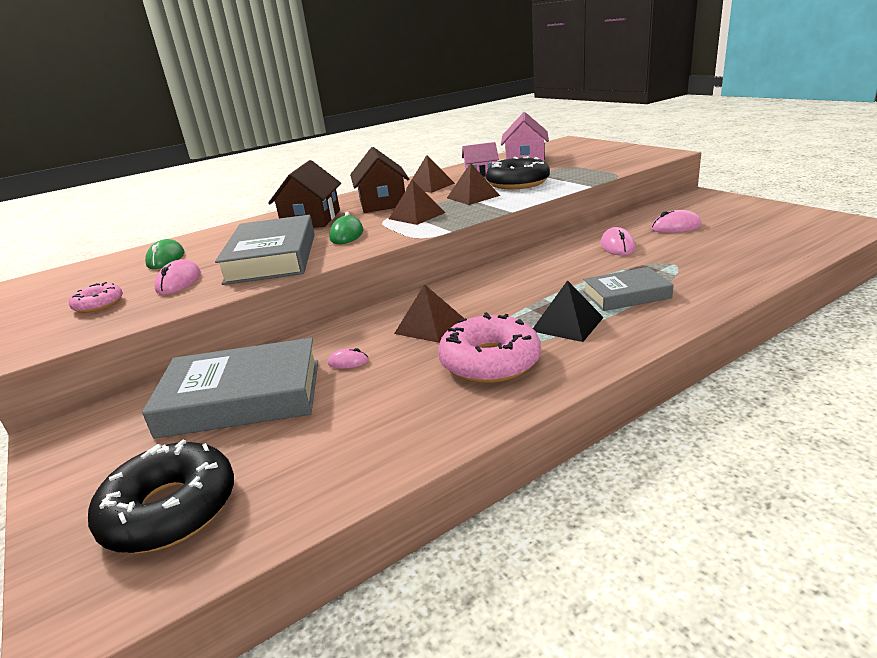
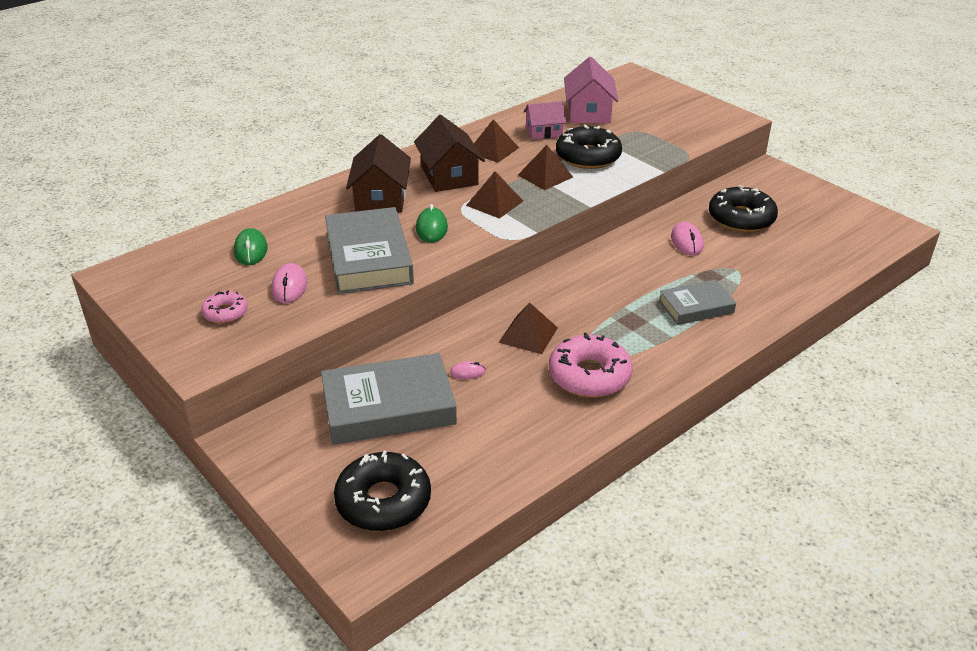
camera: 10 degrees left, 10 degrees up
black pyramid [533,280,604,342] -> none
pink mouse [651,210,702,233] -> black donut [709,185,778,232]

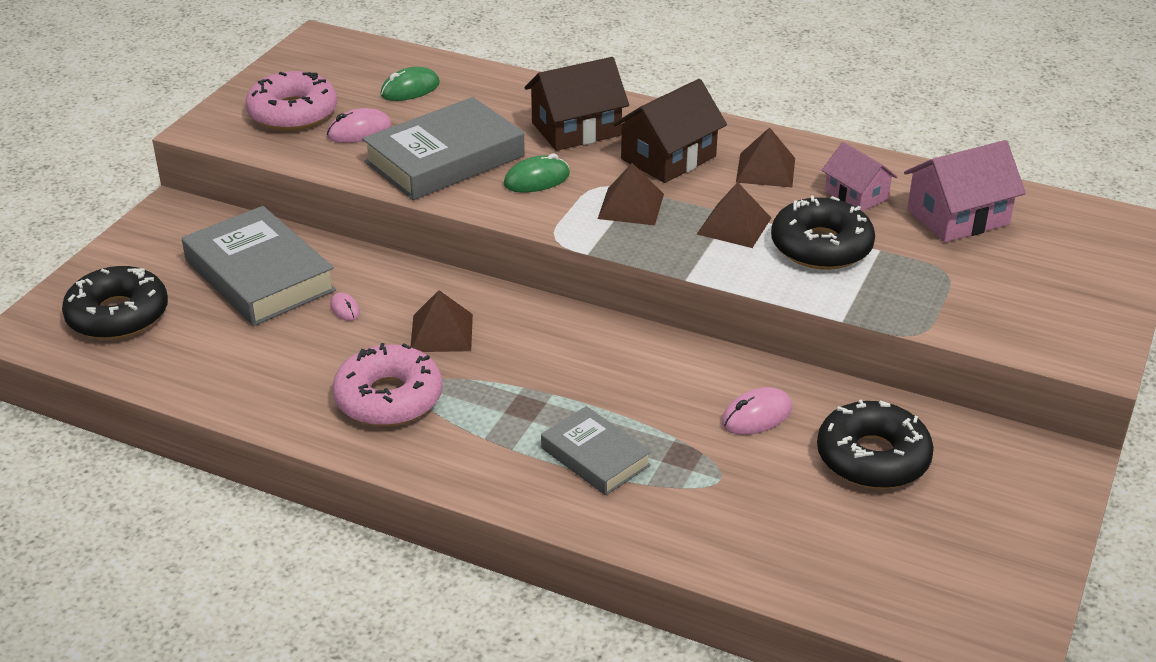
camera: 65 degrees right, 0 degrees up
pink donut [201,290,248,324] -> pink donut [246,71,337,131], size x1.84

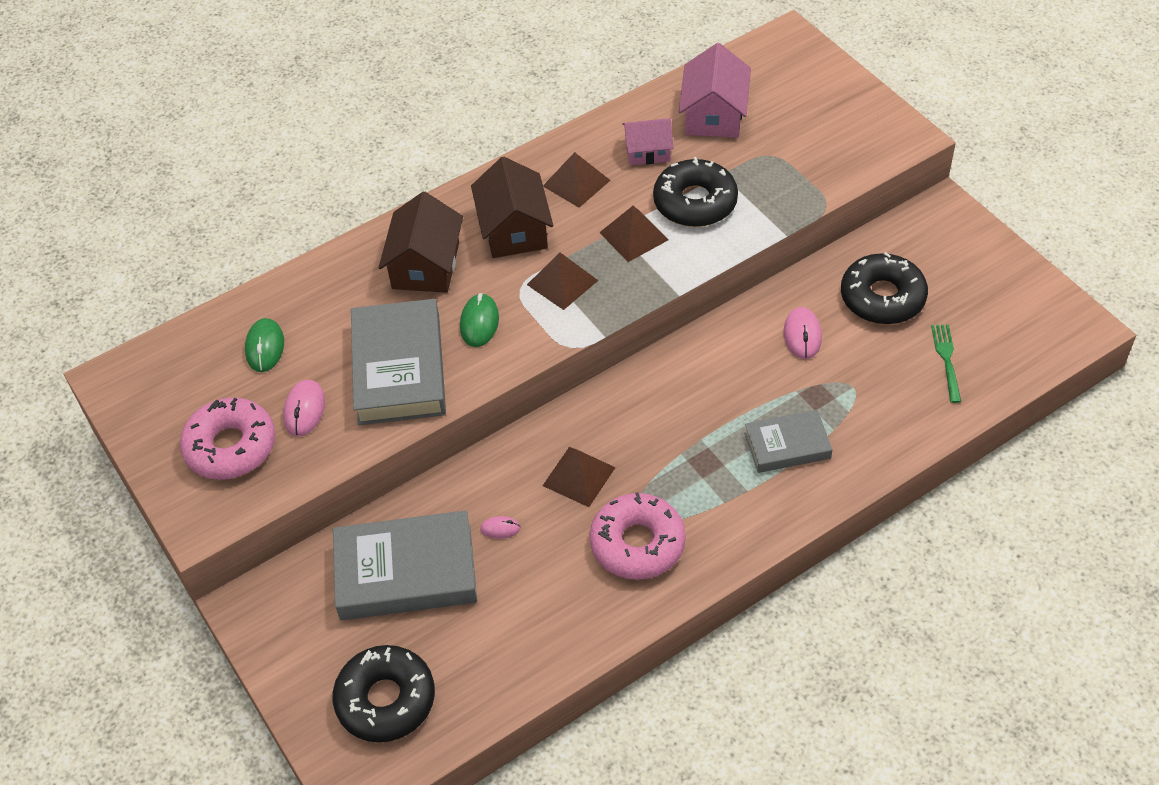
camera: 55 degrees left, 15 degrees up
none -> green fork [931,324,961,403]

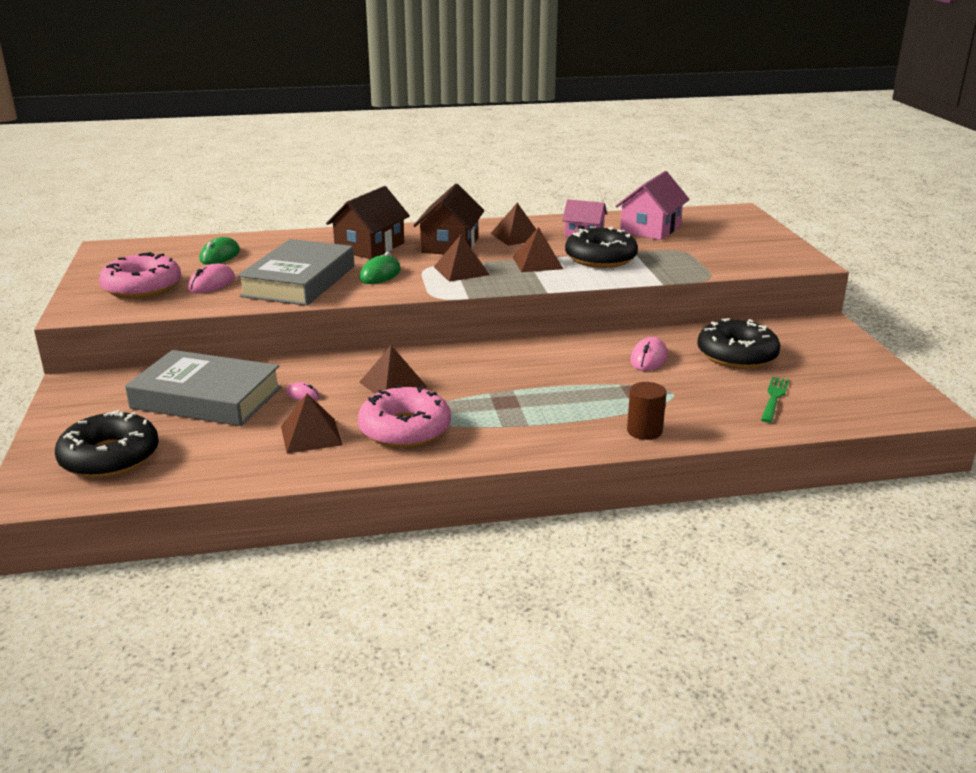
camera: 20 degrees right, 25 degrees down
grey book [744,410,833,473] -> none
none -> brown pyramid [281,394,342,454]
none -> brown cylinder [627,382,666,440]

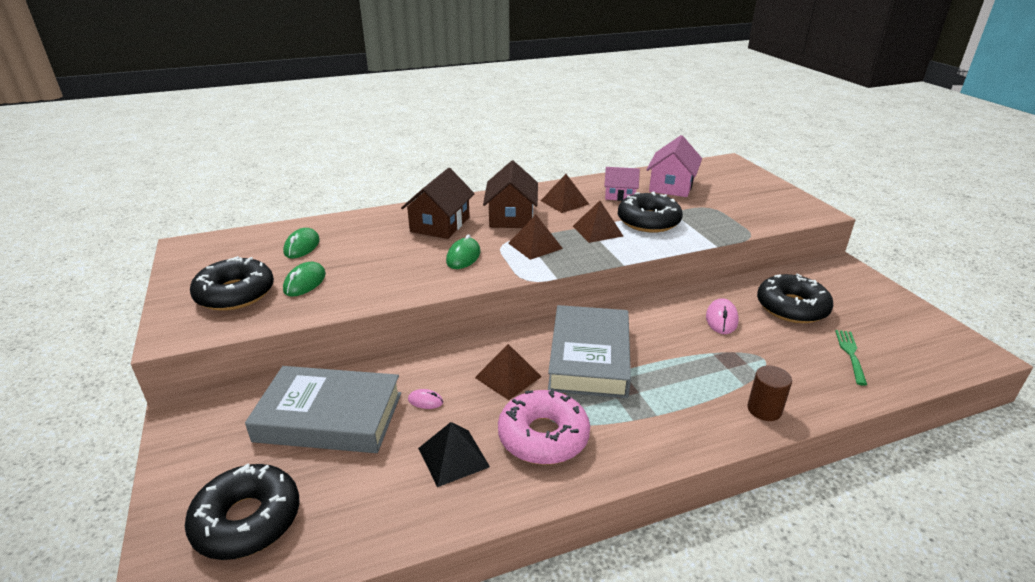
camera: 10 degrees left, 5 degrees up
pink donut [99,252,181,298] -> black donut [190,256,274,311]
pink mouse [188,263,235,293] -> green mouse [283,262,326,297]
grey book [237,239,354,306] -> grey book moved to [548,305,631,398]
brown pyramid [281,394,342,454] -> black pyramid [418,422,490,487]

